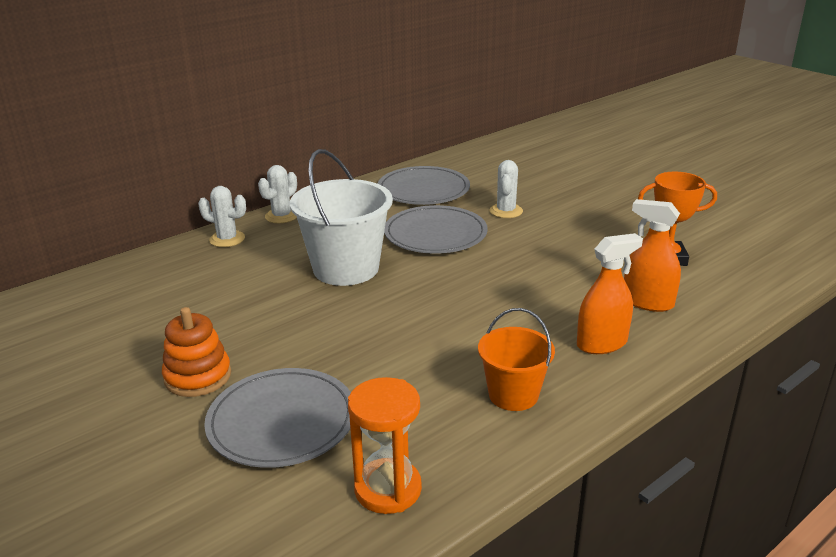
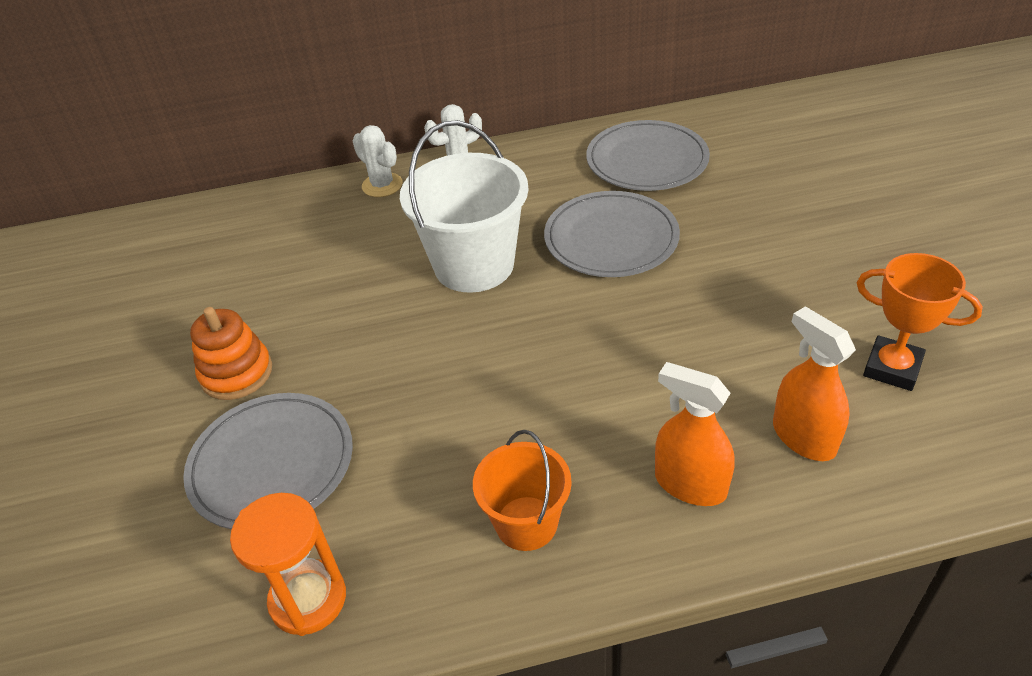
camera: 30 degrees right, 15 degrees up
white cactus [490,160,523,218] -> none
orange spray bottle [577,233,643,354] -> orange spray bottle turned 150 degrees counterclockwise [655,362,735,506]

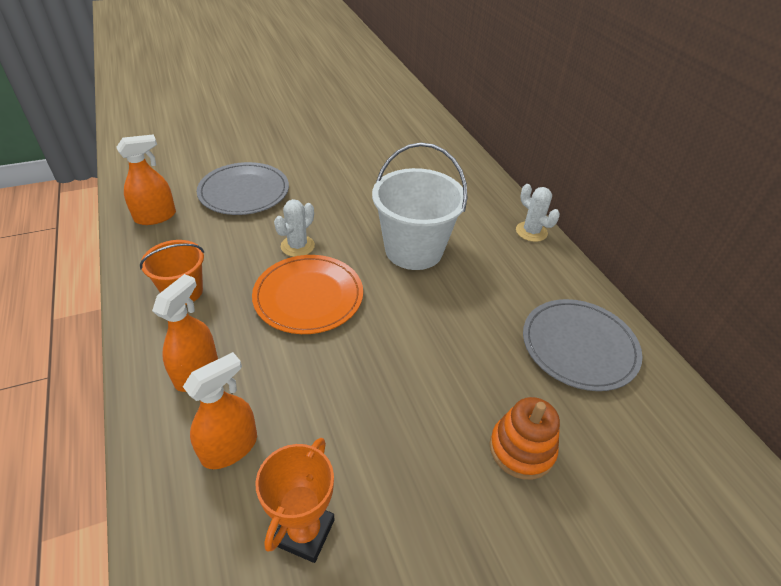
camera: 75 degrees right, 0 degrees up
orange stacking toy [190,307,272,400] -> orange stacking toy moved to [489,397,560,480]
orange hourglass [230,493,346,636] -> orange spray bottle [117,135,176,225]
white cactus [353,125,403,197] -> white cactus moved to [274,199,315,257]
grey plate [544,191,680,277] -> none
none -> orange plate [252,255,363,334]

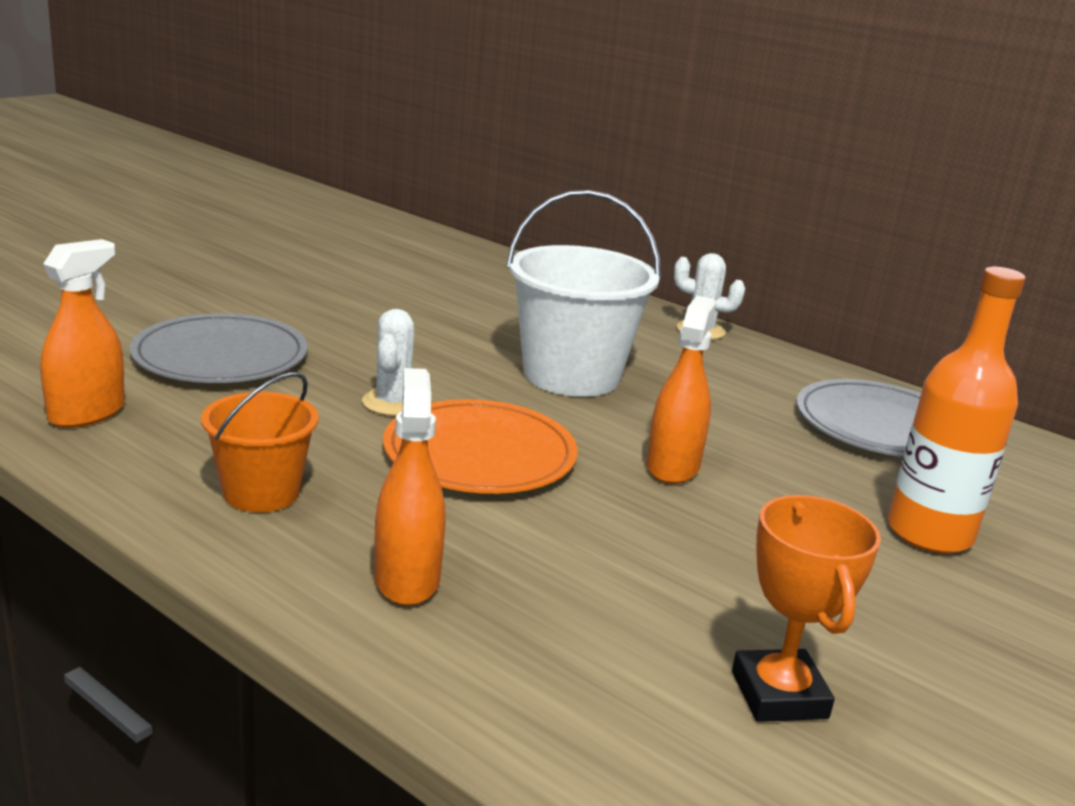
camera: 30 degrees left, 20 degrees down
orange spray bottle [183,352,257,469] -> orange spray bottle moved to [647,296,716,484]
orange stacking toy [489,397,560,480] -> orange bottle [888,267,1026,554]

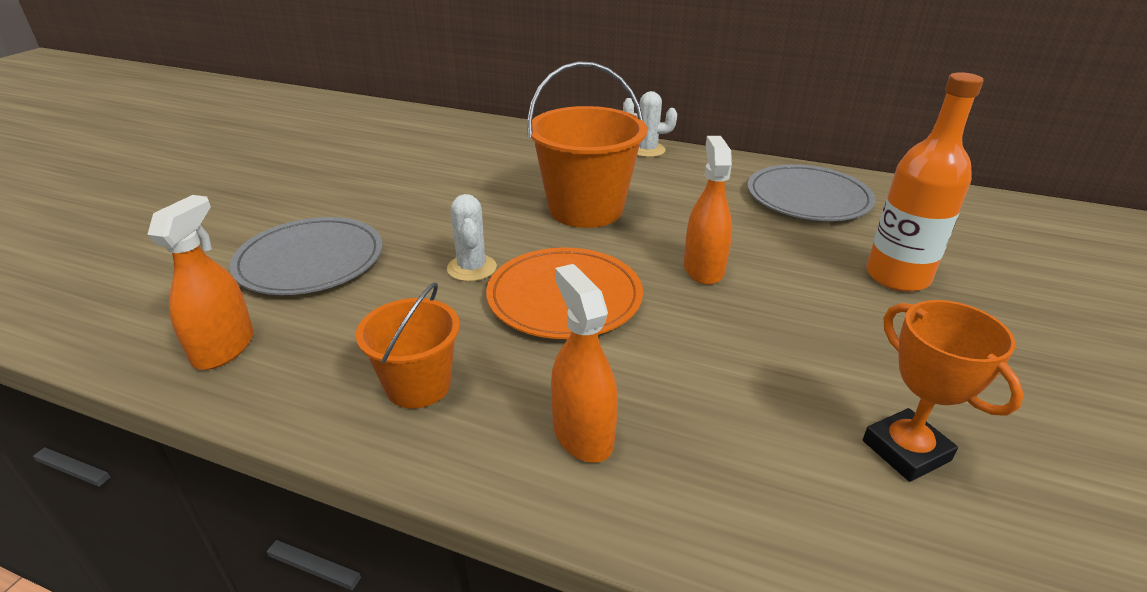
camera: 15 degrees left, 10 degrees up
white bucket [506,190,661,397] -> orange bucket [527,61,647,228]

